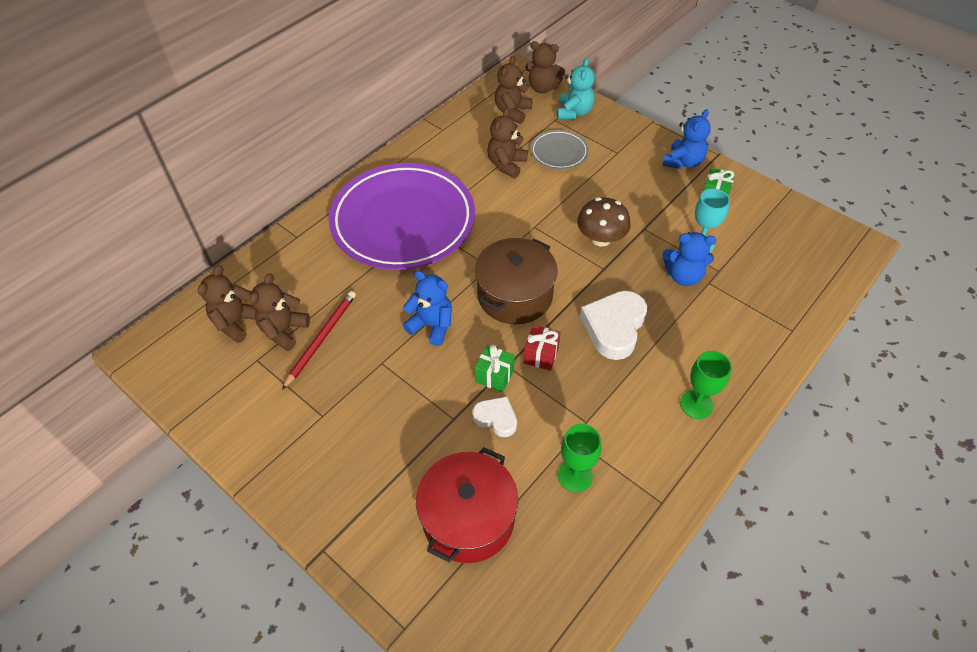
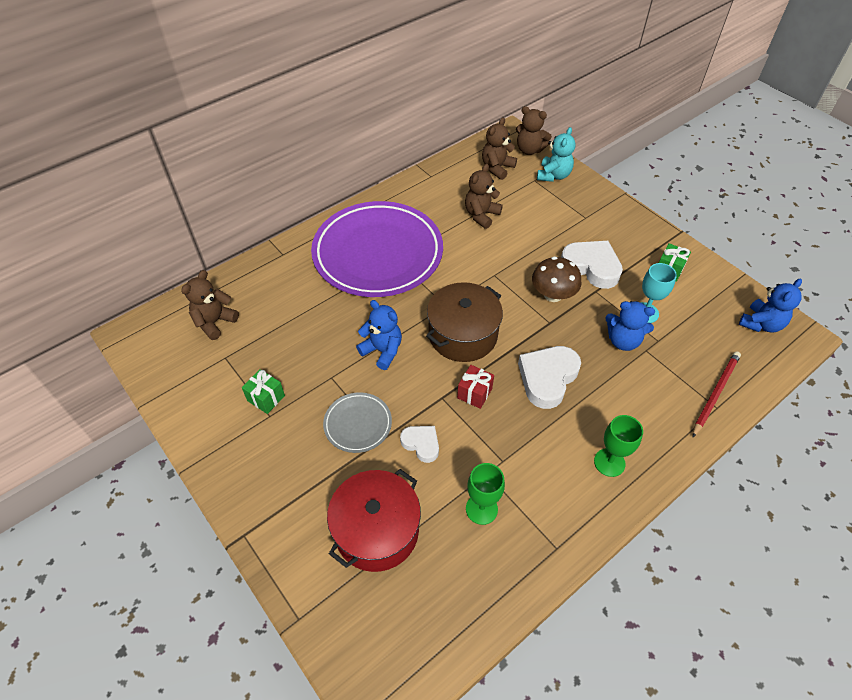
camera: 10 degrees right, 0 degrees up
brown teddy bear [250,273,310,351] -> none
red pencil [282,291,356,390] -> red pencil moved to [692,351,741,438]
green gift [475,345,515,392] -> green gift moved to [242,369,285,414]
grey plate [531,130,589,169] -> grey plate moved to [323,392,392,453]
blue teddy bear [663,109,711,169] -> blue teddy bear moved to [739,279,802,332]
none -> white heart [561,241,623,289]

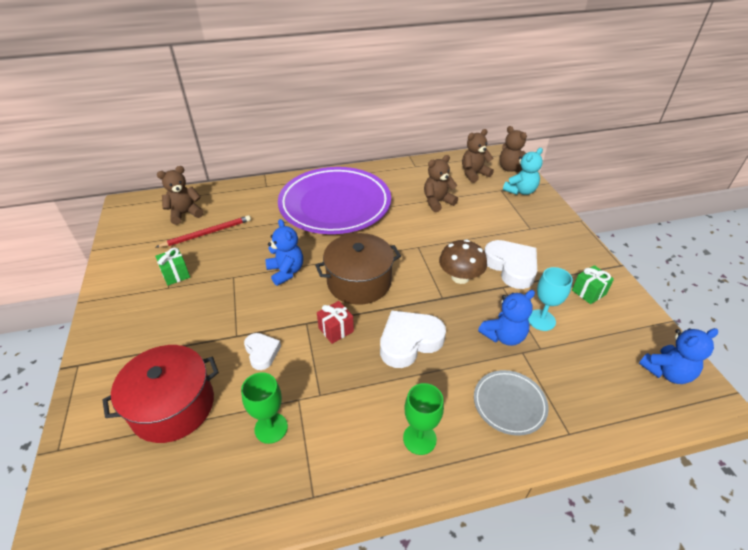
camera: 25 degrees right, 10 degrees down
grey plate [323,392,392,453] -> grey plate moved to [474,370,548,436]
blue teddy bear [605,301,655,351] -> blue teddy bear turned 75 degrees counterclockwise [478,290,535,346]
red pencil [692,351,741,438] -> red pencil moved to [156,215,251,247]

